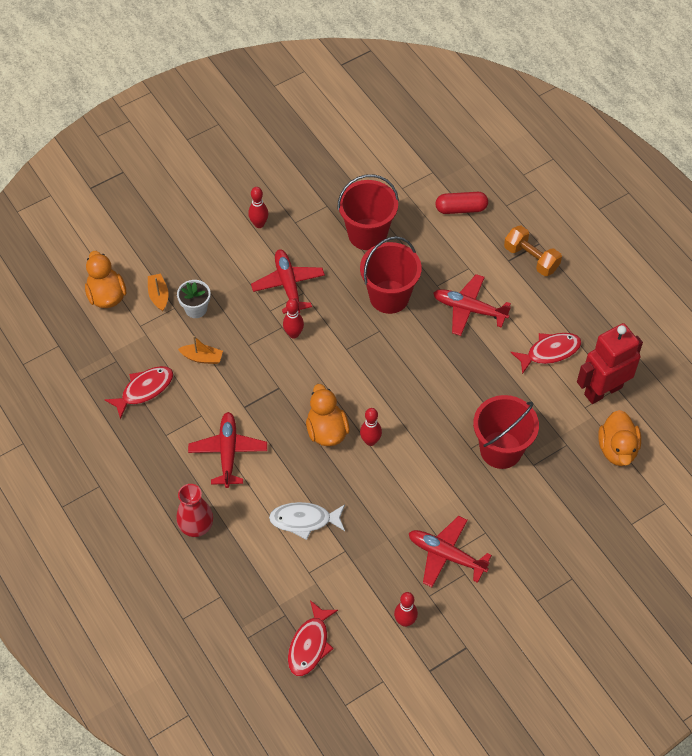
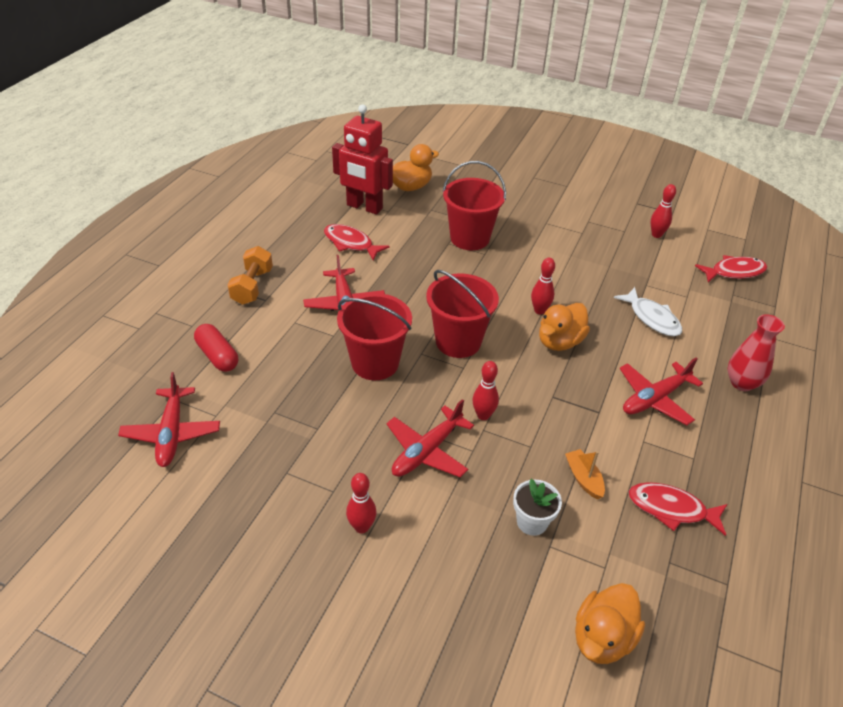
camera: 125 degrees left, 15 degrees down
orange boat [148,273,169,311] -> none
red bucket [337,174,399,250] -> red bucket moved to [426,270,499,358]
red plane [409,516,492,587] -> red plane moved to [118,372,220,467]

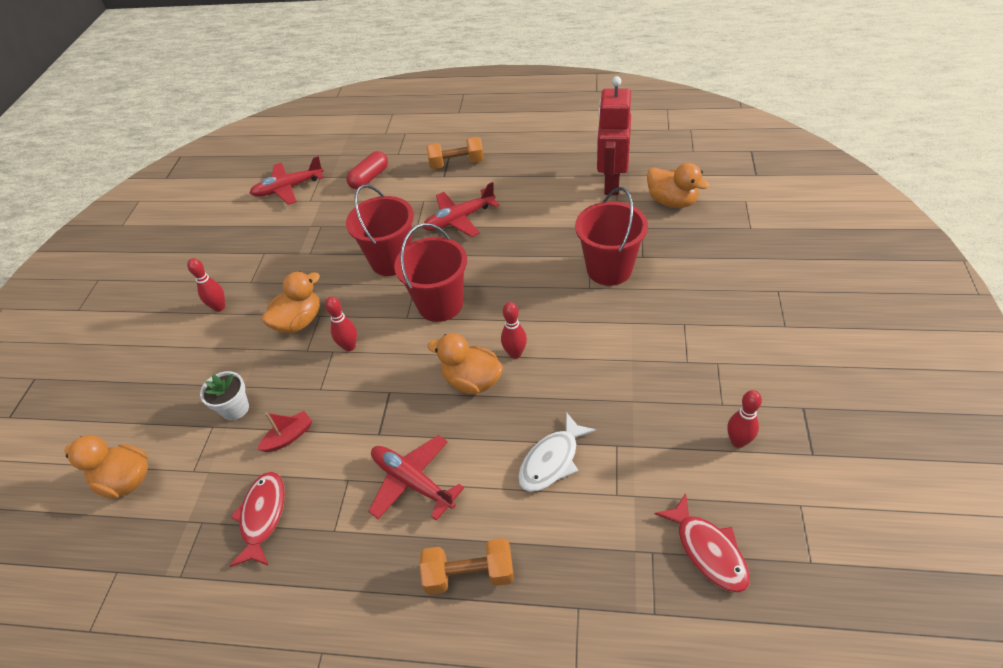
camera: 80 degrees right, 5 degrees up
red fish [324,224,390,261] -> none
red plane [386,399,474,477] -> orange duck [261,271,320,333]
orange boat [565,449,605,500] -> red boat [257,411,312,452]
red vase [727,314,785,391] -> orange dumbbell [420,538,514,595]

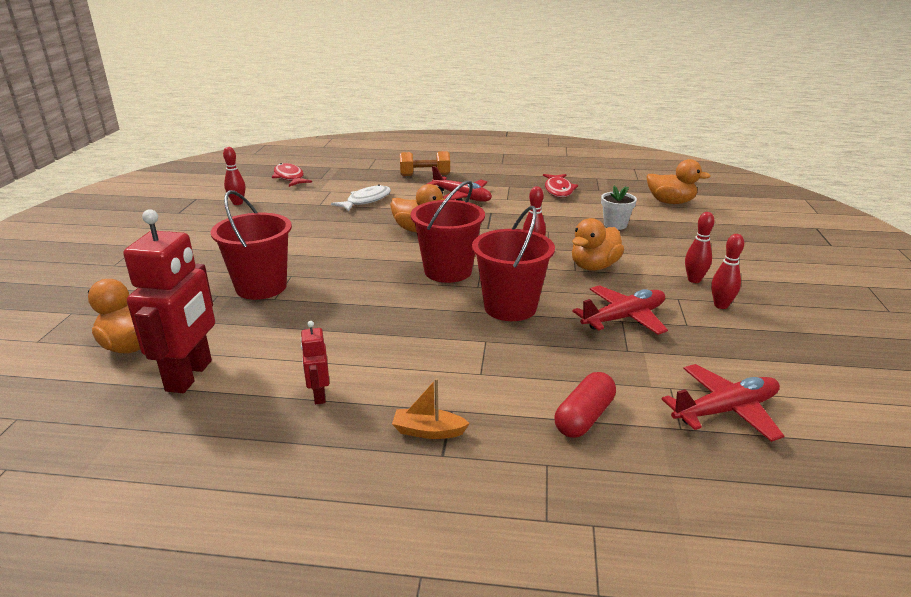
camera: 175 degrees right, 20 degrees down
red boat [257,411,312,452] -> none
red plane [423,182,499,237] -> red plane moved to [572,285,668,335]
orange dumbbell [426,137,484,169] -> orange boat [392,378,470,439]
red bowling pin [501,302,527,359] -> red bowling pin moved to [711,234,744,309]
none -> red robot [300,321,329,404]

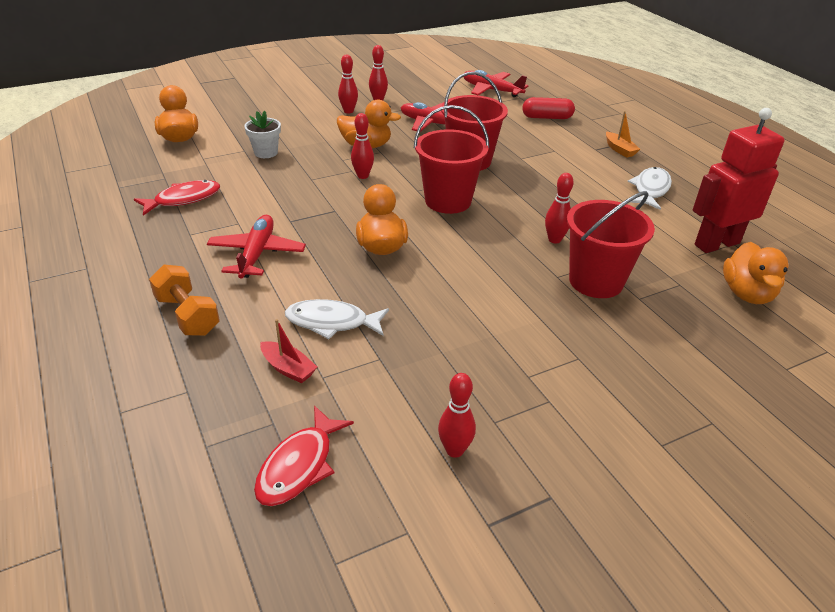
camera: 125 degrees left, 10 degrees up
red robot [300,321,329,404] -> white fish [628,167,672,210]
none -> red boat [260,319,317,383]
none -> red bowling pin [545,173,574,244]

